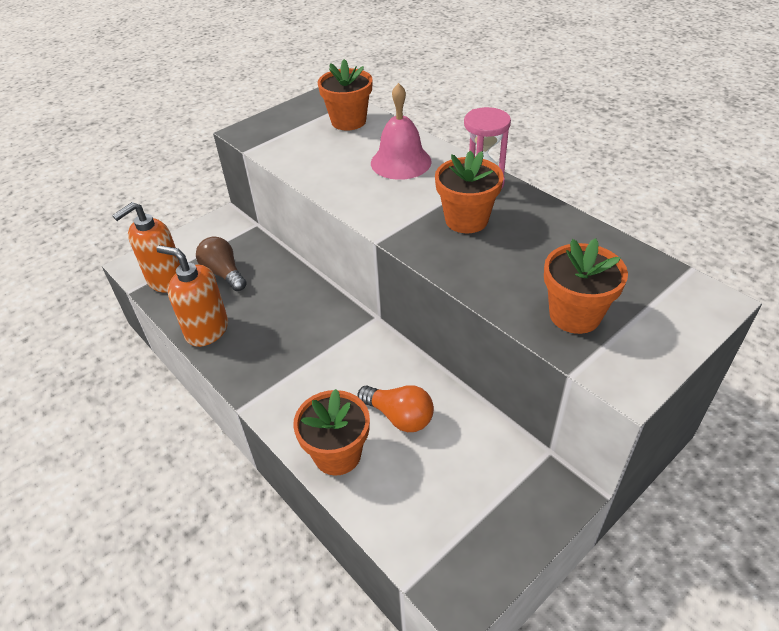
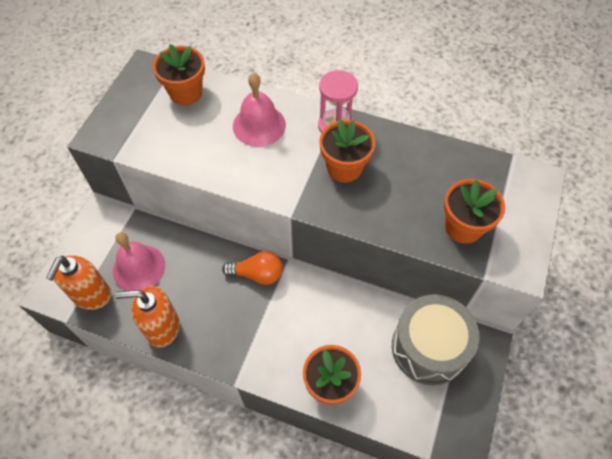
camera: 30 degrees left, 15 degrees up
brown light bulb [196,237,246,291] -> pink bell [113,232,165,291]
orange light bulb [358,385,434,432] -> orange light bulb moved to [222,251,283,285]
none -> grey drum [392,294,480,386]

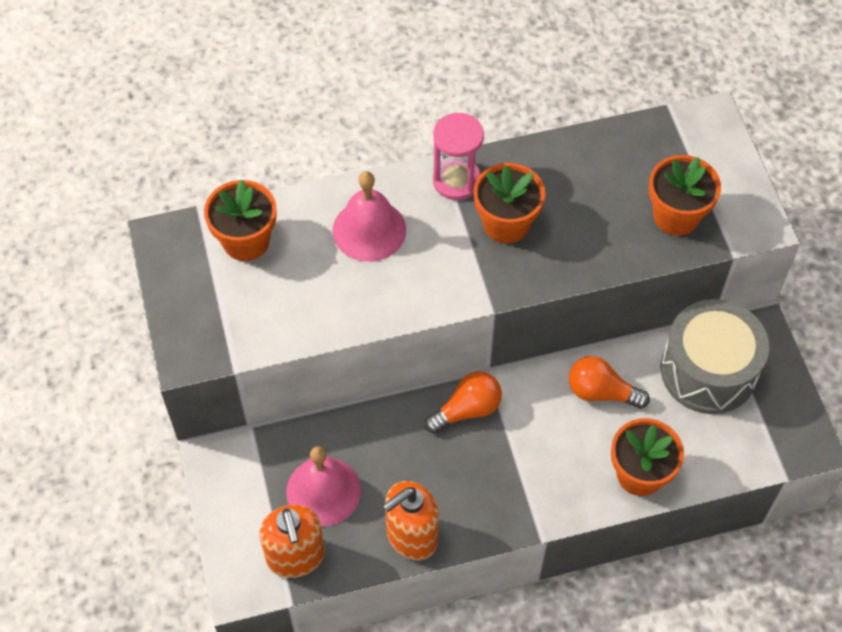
camera: 35 degrees left, 0 degrees up
none -> orange light bulb [569,356,650,409]

